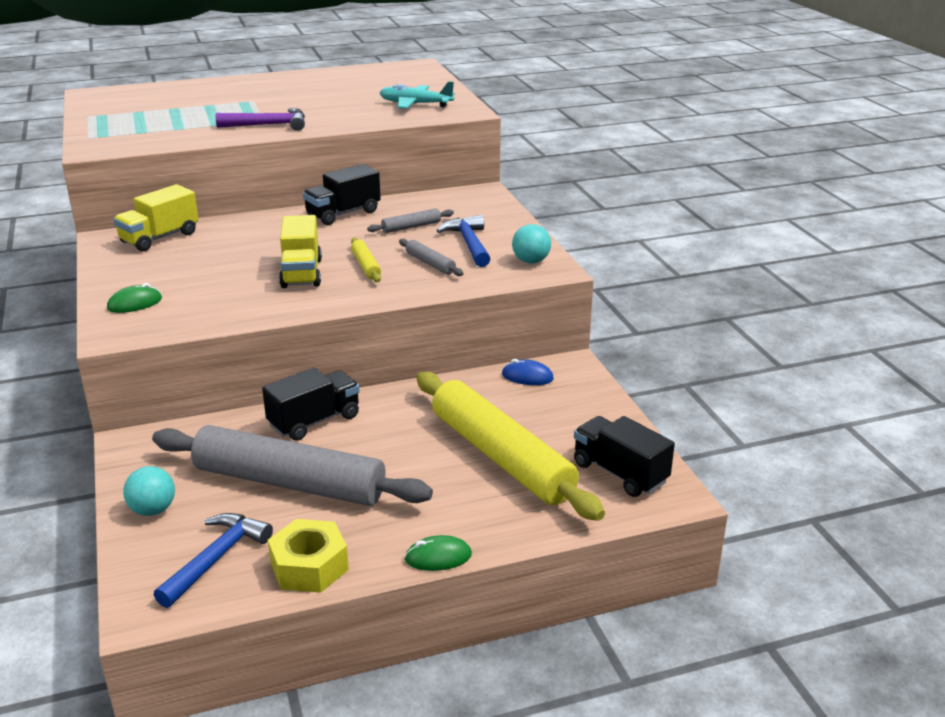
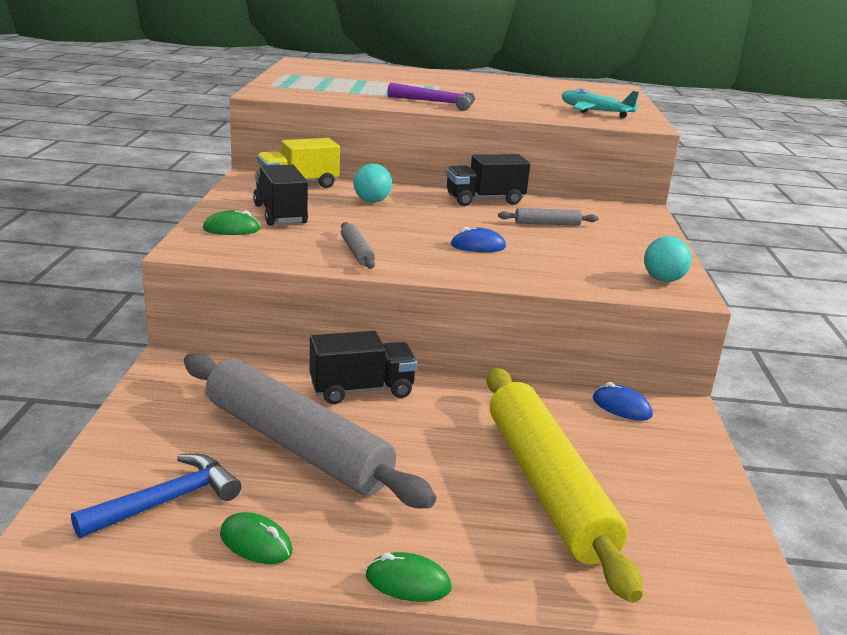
camera: 20 degrees right, 5 degrees down
turquoise ball [123,466,175,516] -> turquoise ball moved to [353,164,392,203]
yellow nut [268,519,349,593] -> green mouse [220,512,293,564]
yellow truck [279,215,322,288] -> none
yellow rolling pin [351,238,381,282] -> blue mouse [451,227,506,252]
grey rolling pin [399,239,464,276] -> grey rolling pin moved to [341,222,375,269]
blue hammer [436,215,490,267] -> none
black truck [574,416,675,497] -> black truck moved to [253,165,308,225]

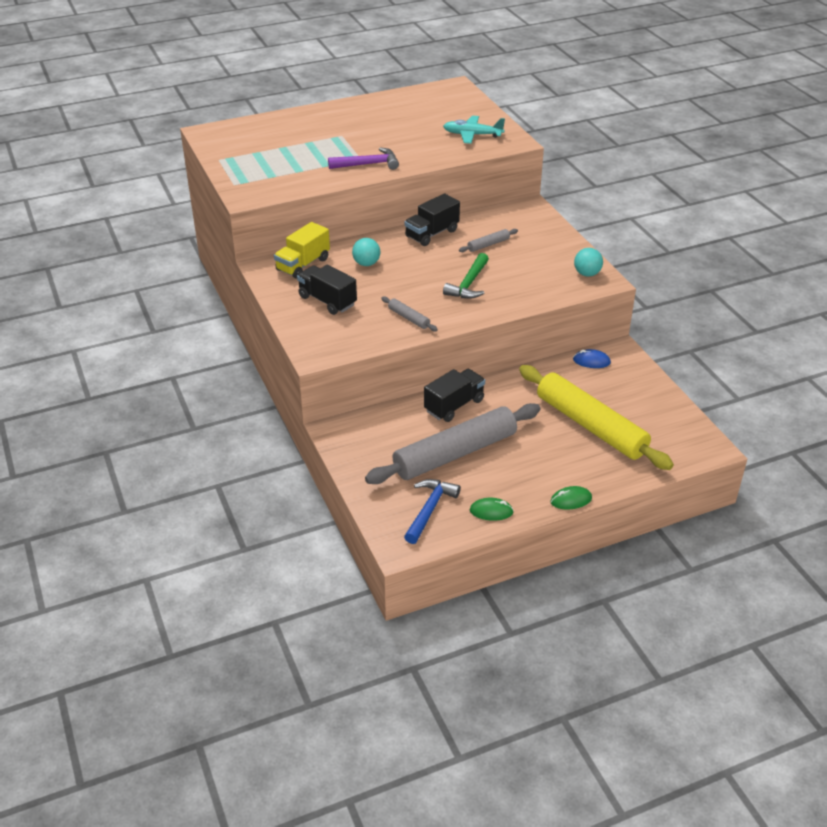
camera: 25 degrees left, 15 degrees up
grey rolling pin [184,353,436,508] -> grey rolling pin turned 45 degrees counterclockwise [365,403,541,484]
green mouse [203,210,261,235] -> none
blue mouse [451,227,506,252] -> green hammer [443,253,489,299]

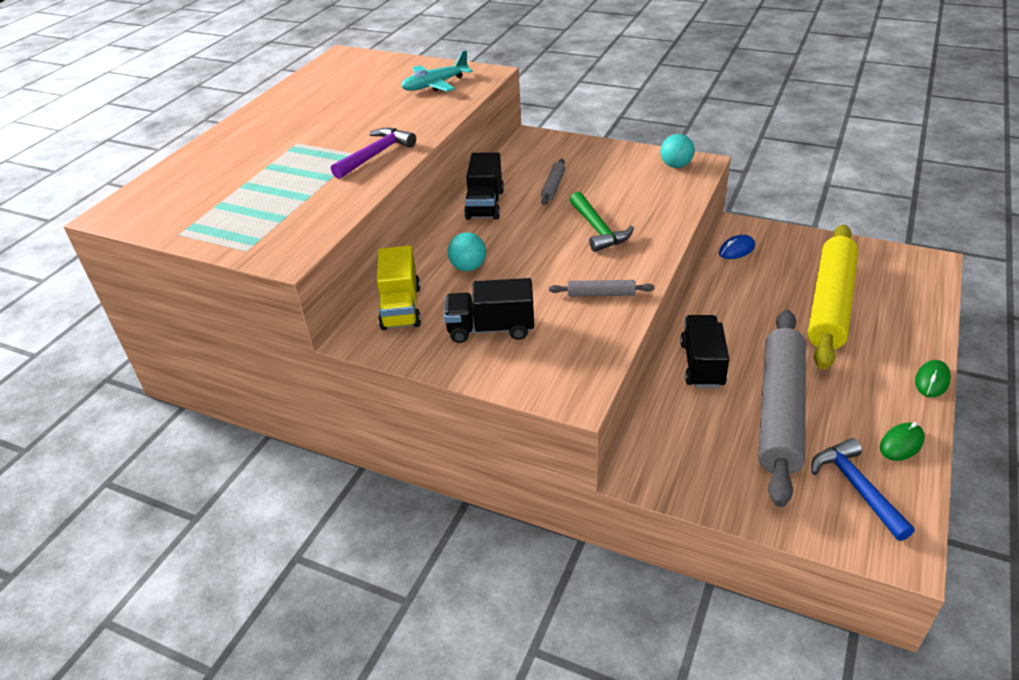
camera: 40 degrees left, 0 degrees up
yellow rolling pin [519,365,674,470] -> yellow rolling pin turned 75 degrees counterclockwise [808,225,858,370]

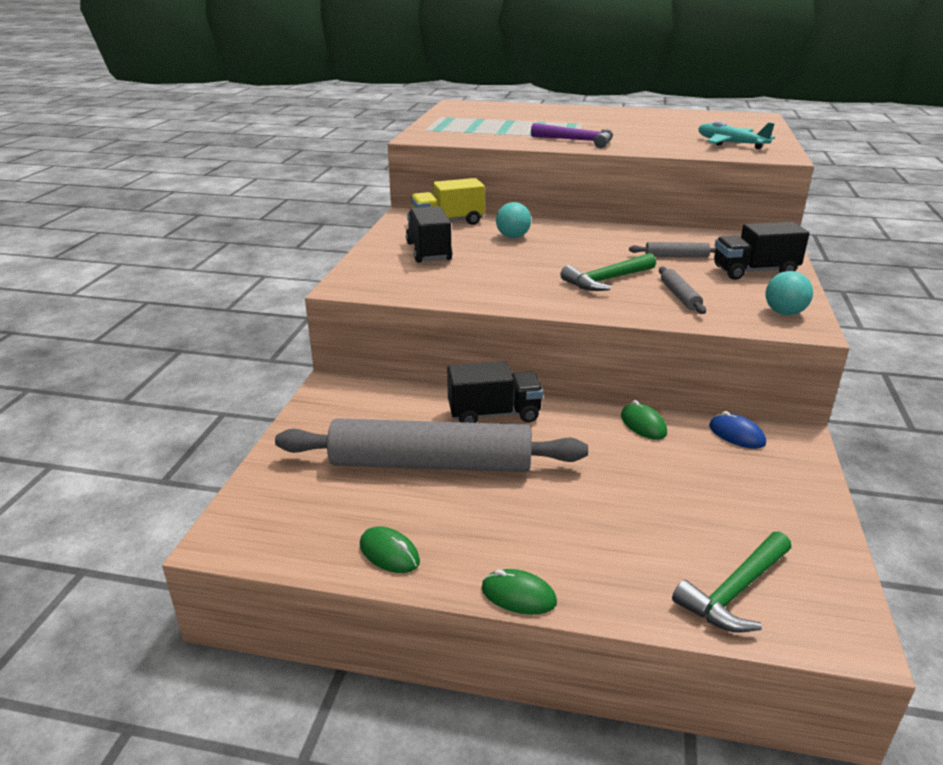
camera: 75 degrees right, 10 degrees down
black truck [464,152,504,220] -> black truck moved to [714,222,809,280]
grey rolling pin [549,280,654,297] -> grey rolling pin moved to [659,267,706,314]
yellow rolling pin [808,225,858,370] -> none
blue hammer [812,438,915,541] -> none
none -> green mouse [621,400,667,440]
none -> green hammer [672,532,791,633]

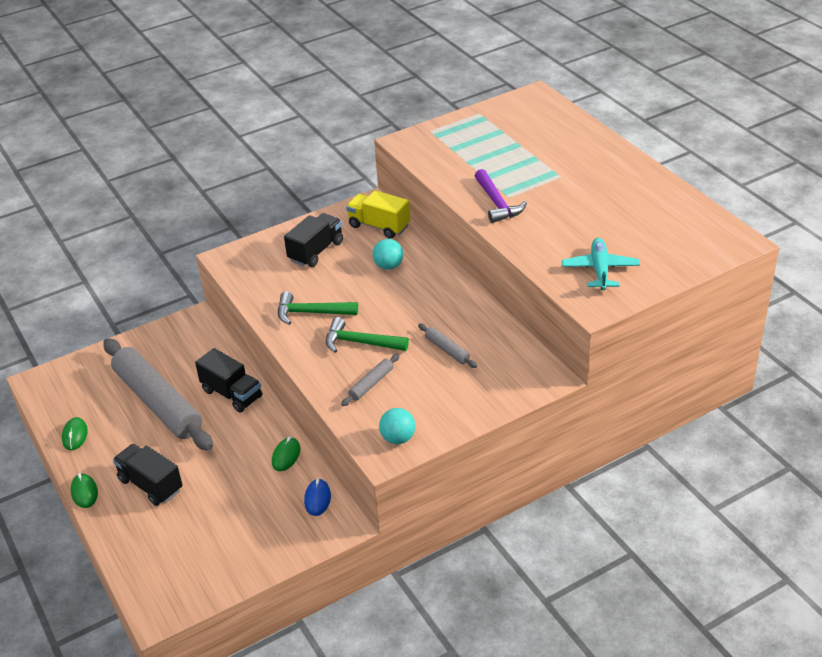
camera: 50 degrees right, 10 degrees up
green hammer [672,532,791,633] -> green hammer moved to [278,291,358,325]
black truck [714,222,809,280] -> black truck moved to [113,444,183,506]

